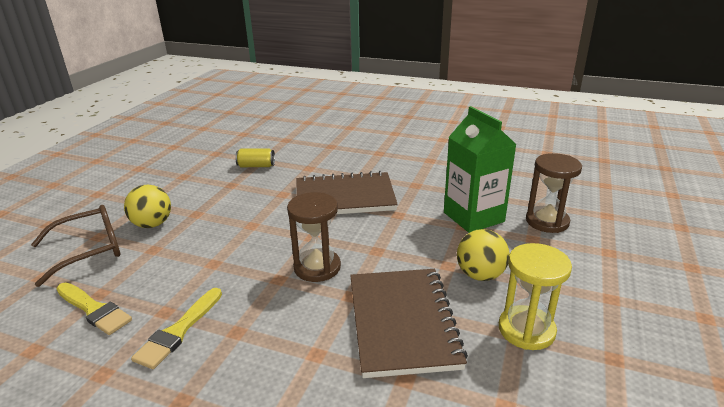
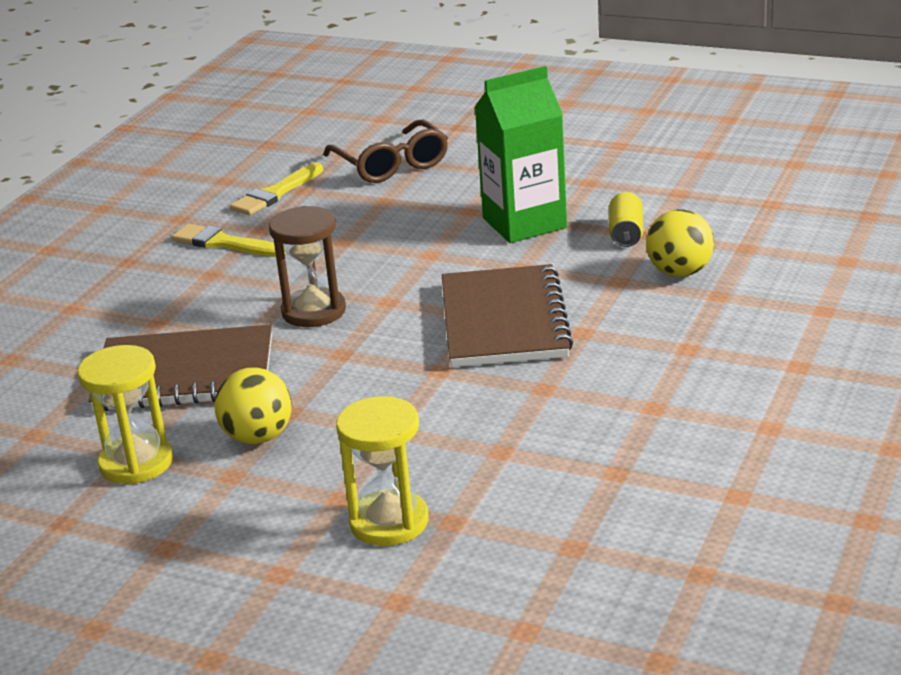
camera: 95 degrees right, 0 degrees up
yellow ball [124,185,171,228] -> yellow ball moved to [646,209,714,277]
green carton [444,106,517,233] -> green carton moved to [475,66,567,243]
brown hourglass [526,153,582,233] -> yellow hourglass [336,396,429,546]

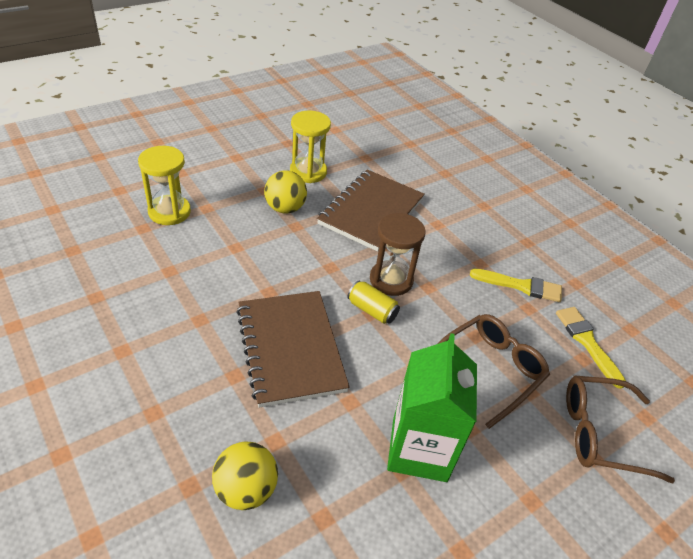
camera: 115 degrees right, 15 degrees up
yellow brush [172,224,286,257] -> yellow brush turned 45 degrees clockwise [470,269,562,302]
brown notebook [442,264,573,367] -> brown notebook turned 45 degrees clockwise [236,291,350,408]
yellow can [609,192,643,247] -> yellow can moved to [347,281,400,324]
none -> brown glasses [438,314,550,429]

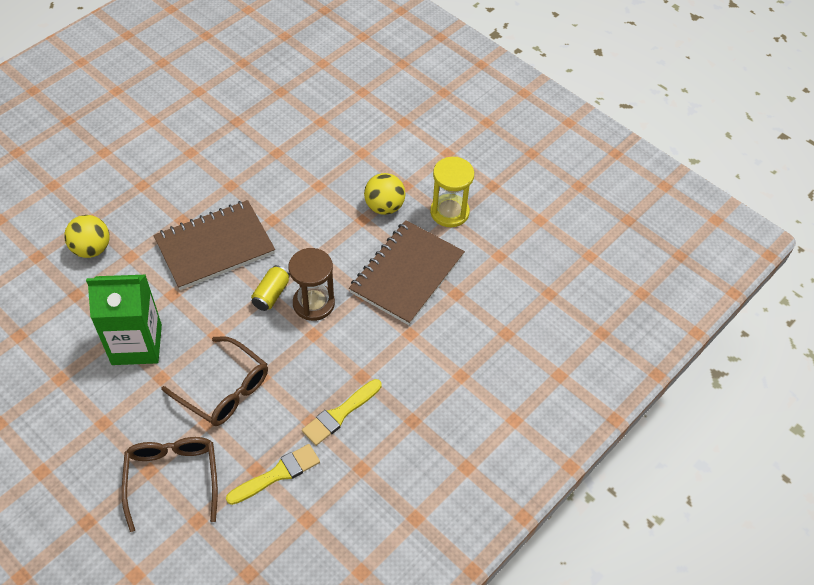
camera: 80 degrees right, 10 degrees up
yellow hourglass [138,146,191,225] -> none
brown notebook [317,170,425,252] -> brown notebook turned 75 degrees counterclockwise [349,220,465,325]
yellow brush [470,269,562,302] -> yellow brush turned 45 degrees clockwise [302,379,382,446]

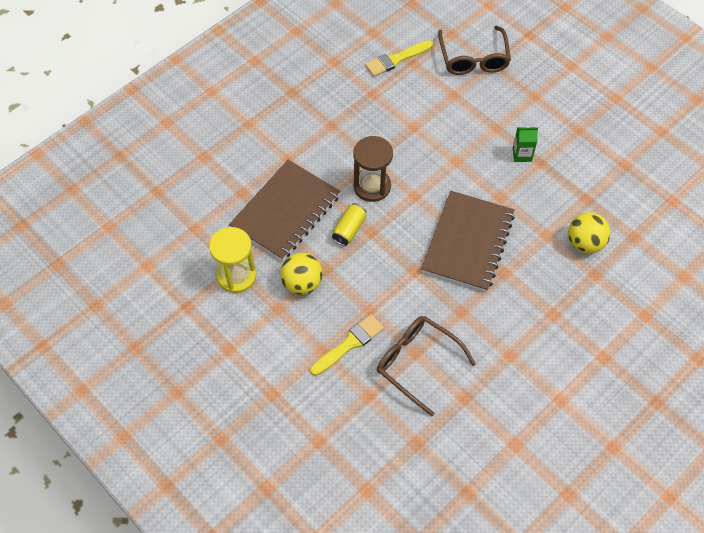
camera: 175 degrees left, 5 degrees up
green carton [86,275,162,365] -> green carton [513,126,538,162], size x0.45
brown notebook [153,200,275,290] -> brown notebook turned 45 degrees counterclockwise [421,191,515,292]
brown glasses [161,336,268,426] -> brown glasses moved to [377,316,476,416]
yellow can [251,265,290,311] -> yellow can moved to [332,203,367,246]
yellow brush [302,379,382,446] -> yellow brush moved to [310,314,384,376]

